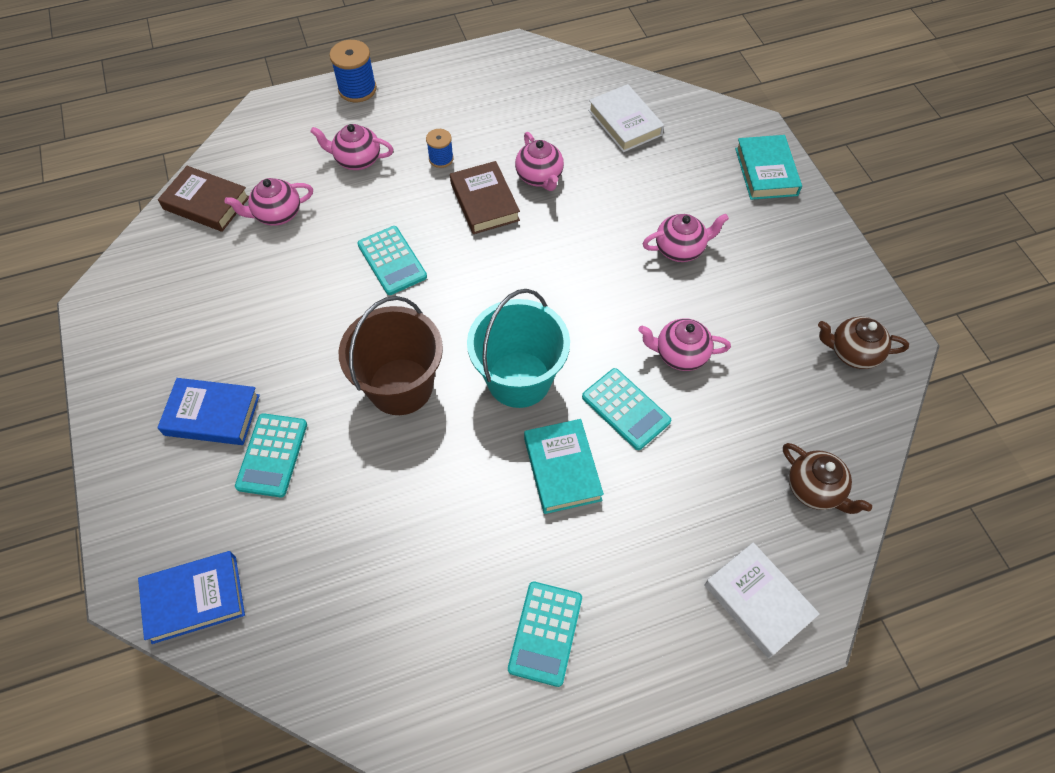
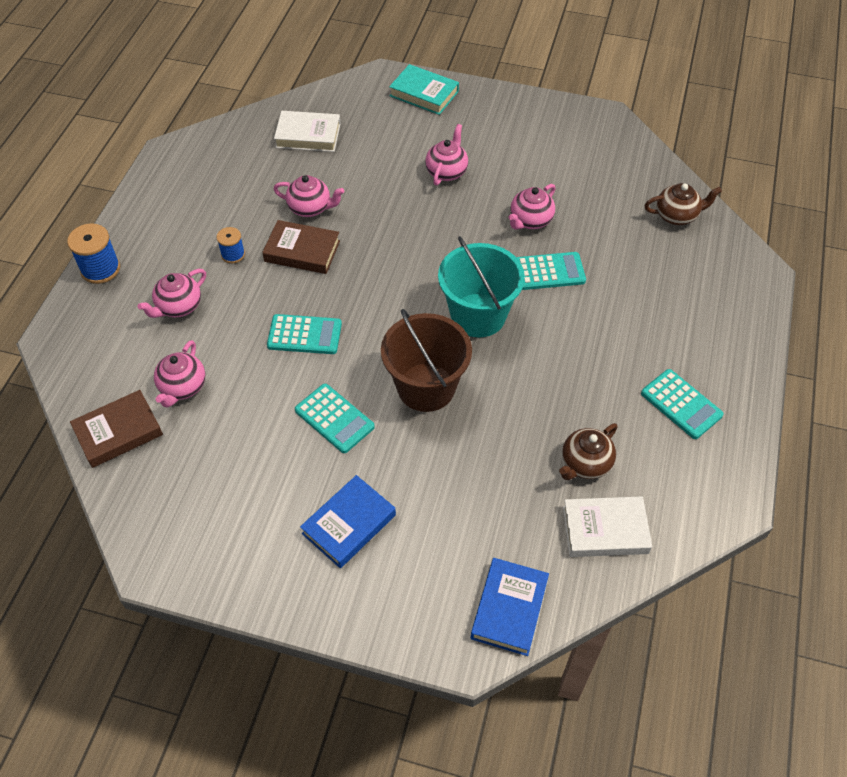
camera: 55 degrees left, 5 degrees down
turquoise calculator [235,413,307,497] -> turquoise calculator moved to [295,384,375,453]
turquoise book [524,419,604,514] -> none
white book [704,542,820,658] -> white book moved to [563,496,652,557]
brown teapot [818,317,909,369] -> brown teapot moved to [559,423,618,480]

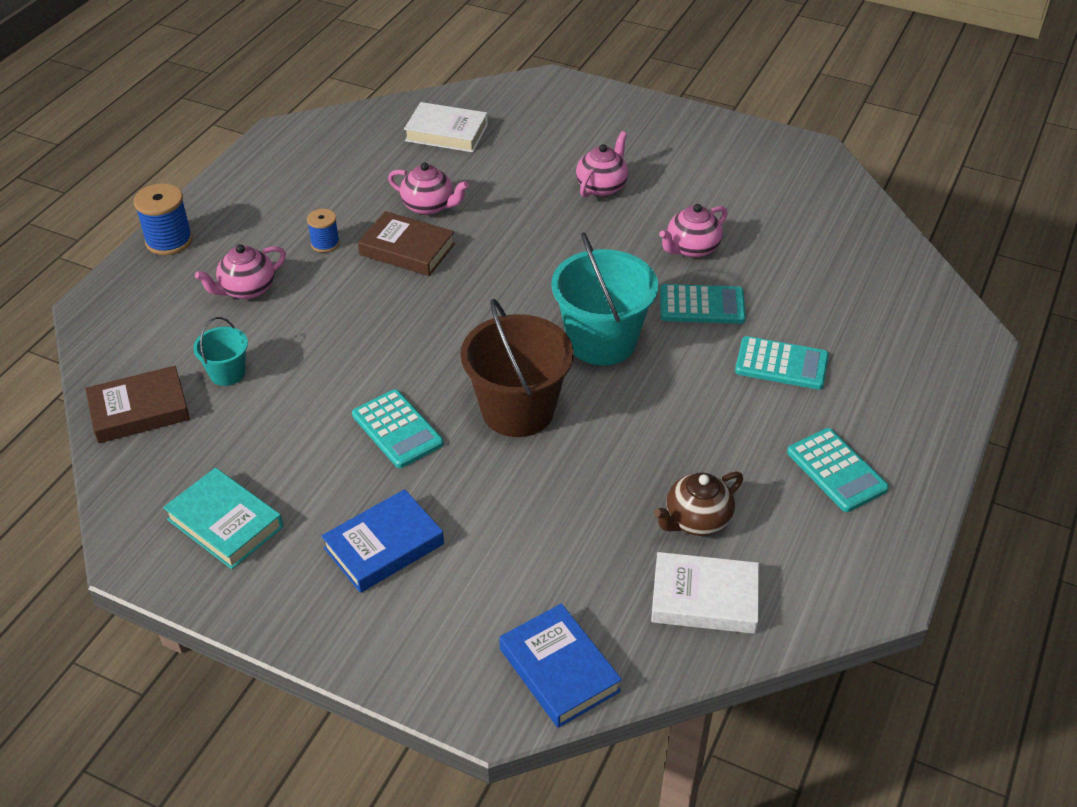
camera: 10 degrees right, 10 degrees down
pink teapot [154,340,205,408] -> turquoise bucket [193,317,248,386]
turquoise calculator [267,314,342,354] -> turquoise calculator moved to [735,336,829,390]
turquoise book [389,64,459,115] -> turquoise book moved to [163,468,283,569]
blue book [471,558,549,656] -> blue book turned 60 degrees counterclockwise [499,603,622,728]
brown teapot [644,183,722,225] -> none

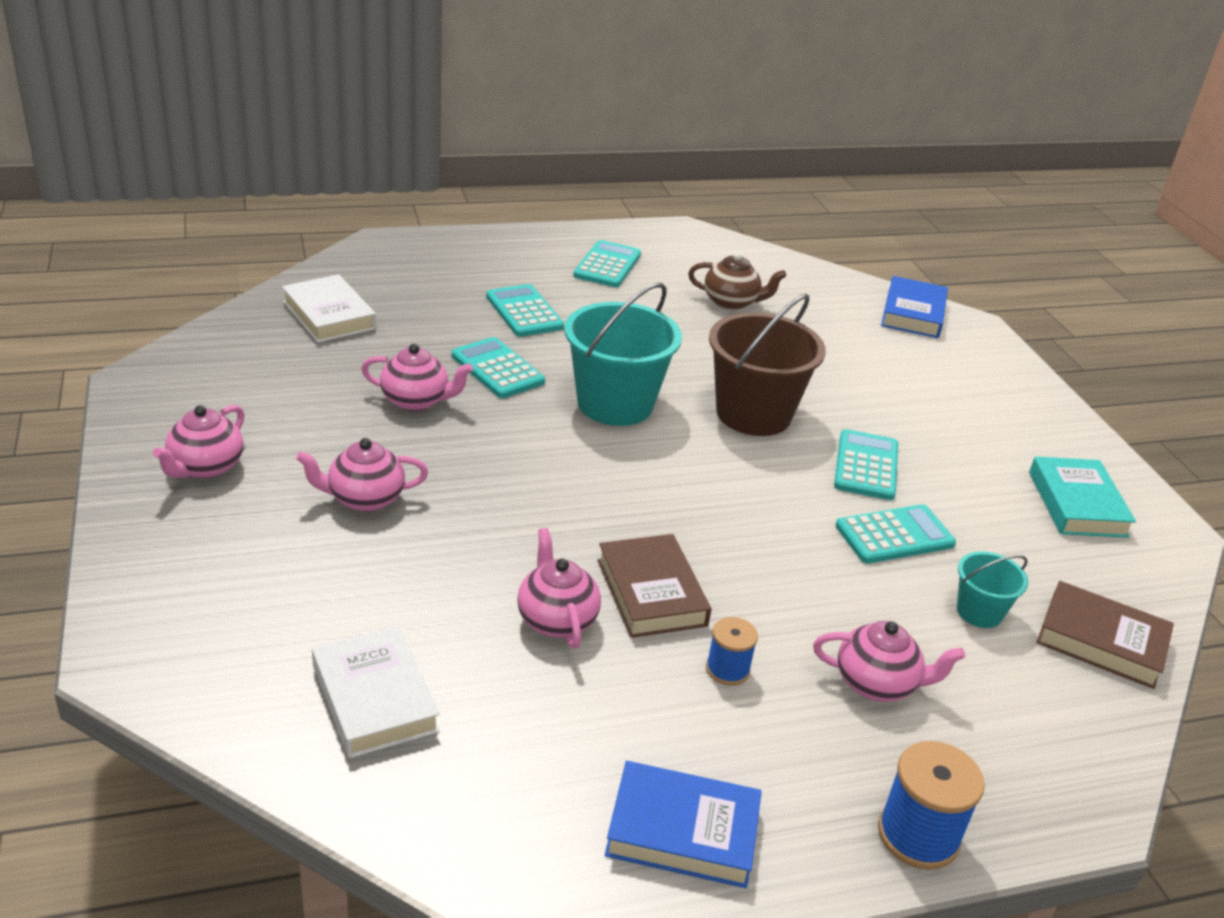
camera: 135 degrees left, 10 degrees down
blue book [321,489,444,593] -> blue book moved to [605,761,762,888]
white book [651,552,759,634] -> white book moved to [282,274,376,343]
none -> pink teapot [153,405,245,479]
none -> turquoise calculator [836,504,956,564]

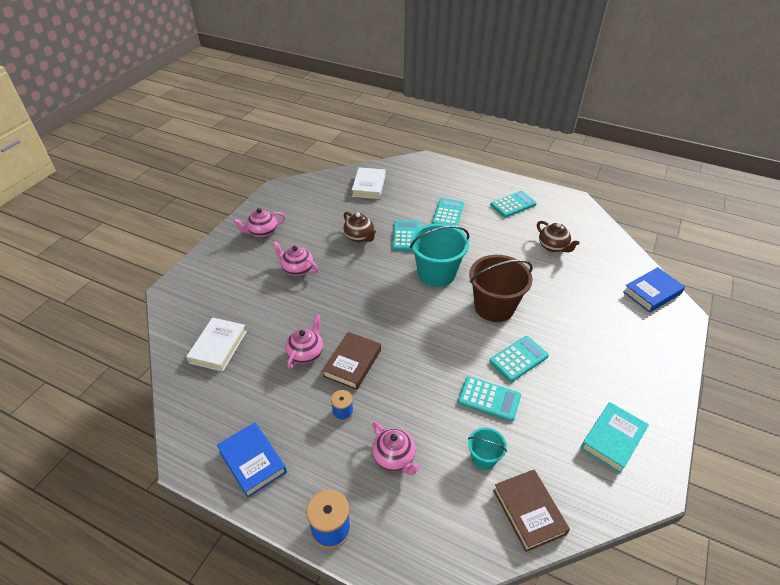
camera: 45 degrees right, 10 degrees up
pink teapot [361,344,473,411] -> brown teapot [343,212,376,242]

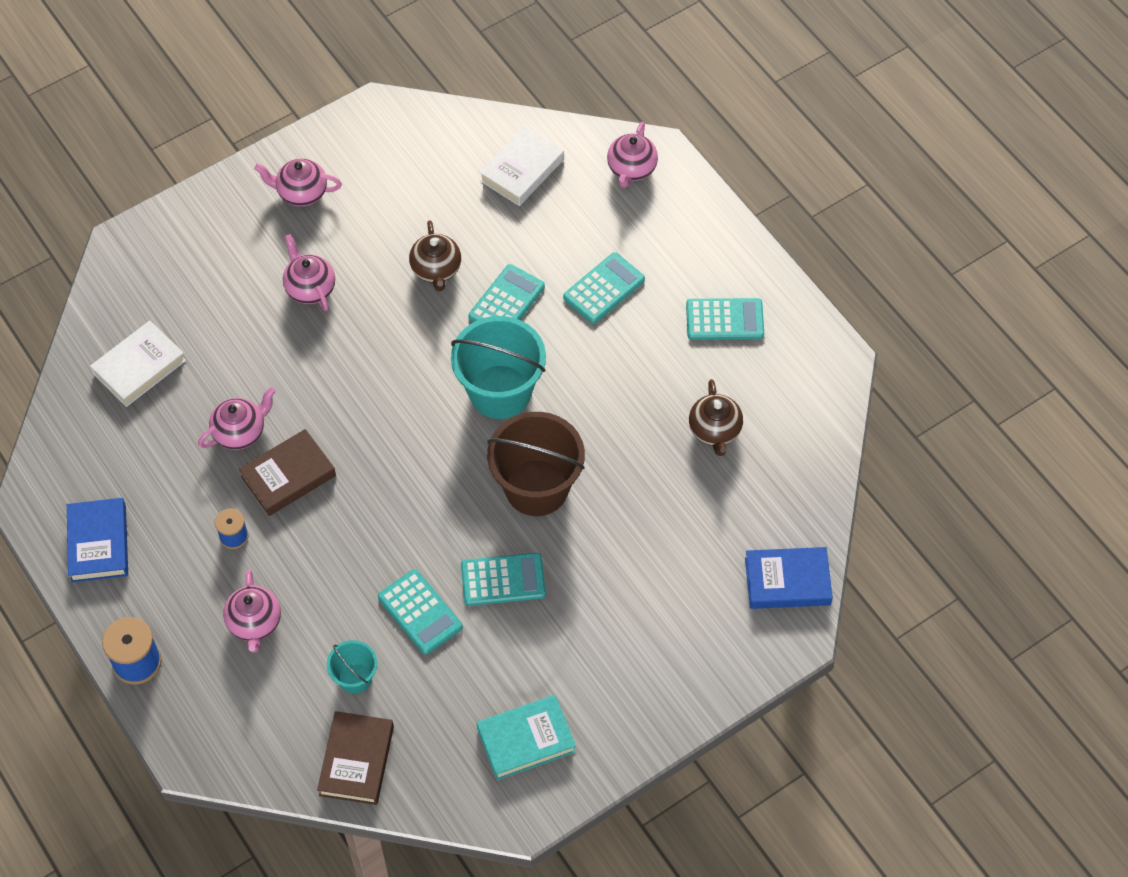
camera: 30 degrees right, 15 degrees up
none -> pink teapot [607,122,658,188]

